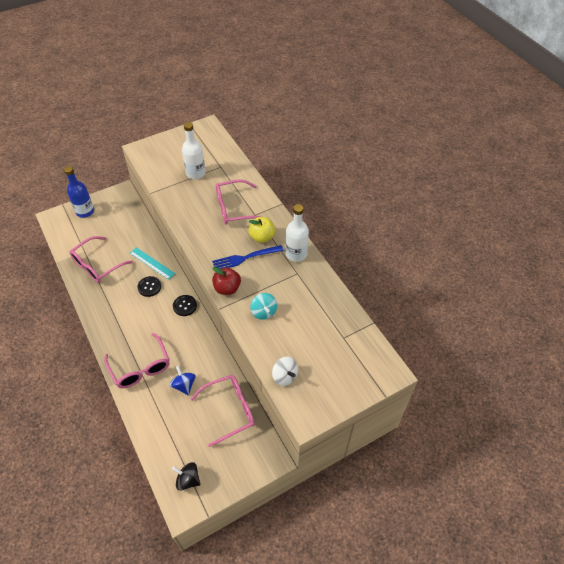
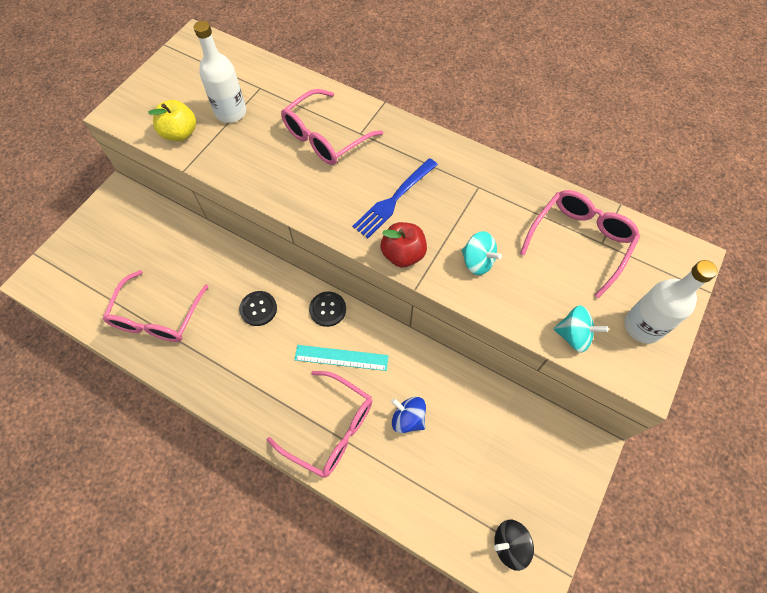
camera: 30 degrees left, 10 degrees up
blue bottle [64,166,94,218] -> none
turquoise ruler [130,247,176,280] -> turquoise ruler moved to [294,345,389,371]
pink glasses [191,375,255,447] -> pink glasses moved to [520,190,640,298]
yellow apple [248,217,275,243] -> yellow apple moved to [148,100,196,141]
white spinning top [272,357,298,386] -> turquoise spinning top [554,305,609,353]
white bottle [285,204,309,262] -> white bottle moved to [624,260,717,344]

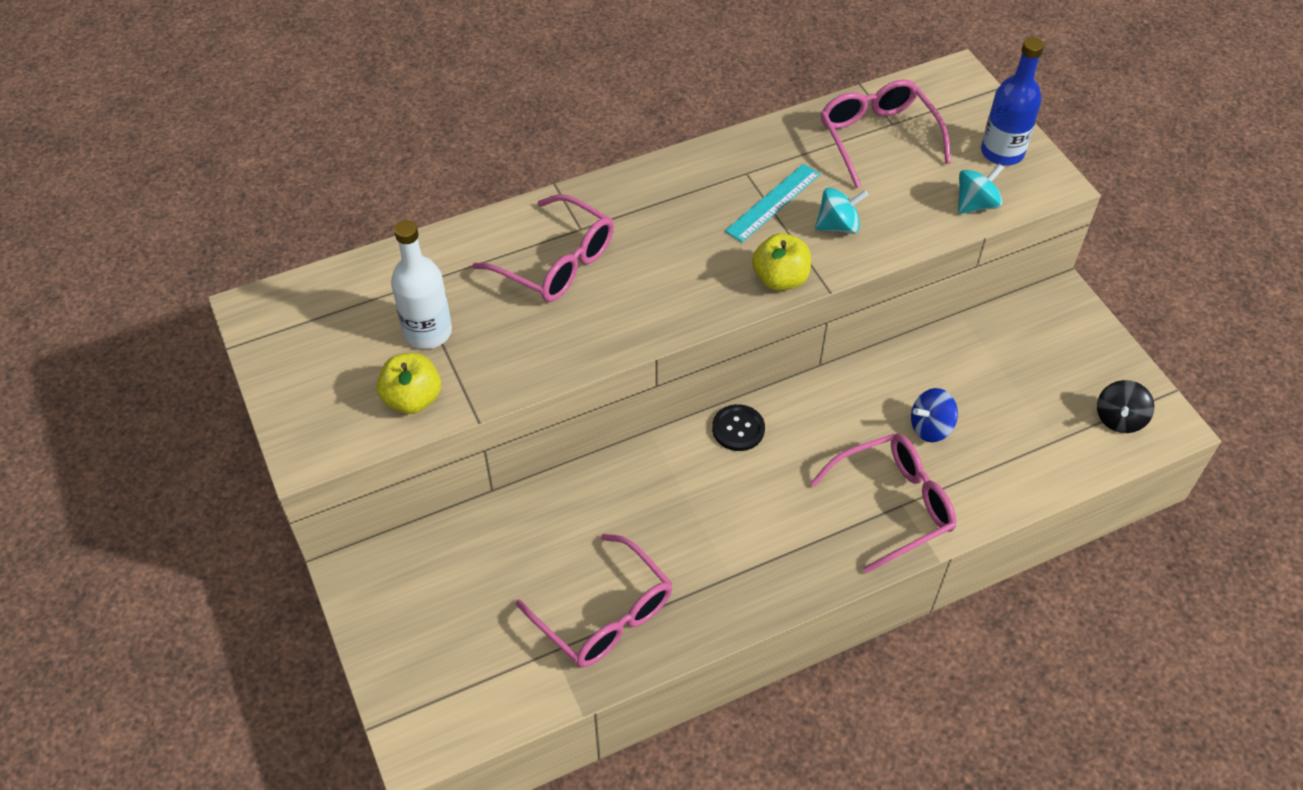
camera: 55 degrees left, 10 degrees down
black button [239,291,277,326] -> none
pink glasses [281,89,383,165] -> pink glasses turned 45 degrees counterclockwise [472,194,614,302]
turquoise ruler [294,345,389,371] -> turquoise ruler moved to [725,164,820,242]
blue fork [353,158,438,238] -> none
red apple [381,222,427,267] -> yellow apple [752,233,811,291]
white bottle [624,260,717,344] -> blue bottle [981,37,1044,165]

